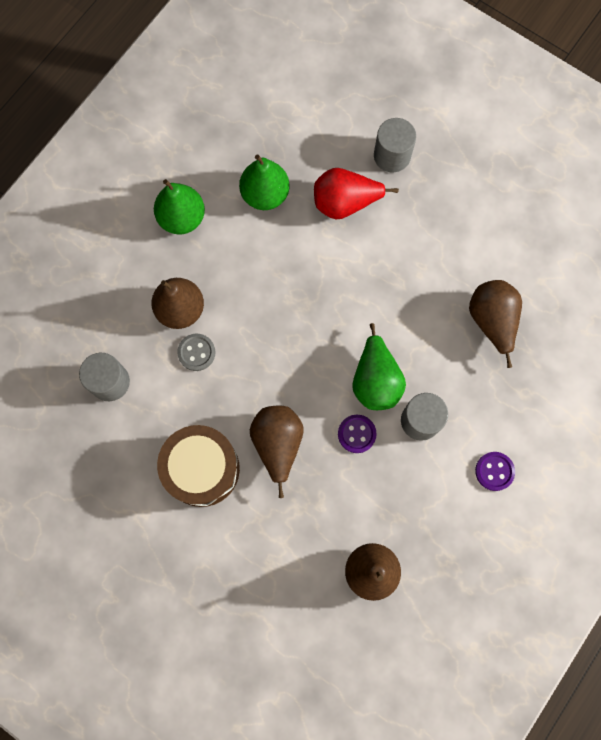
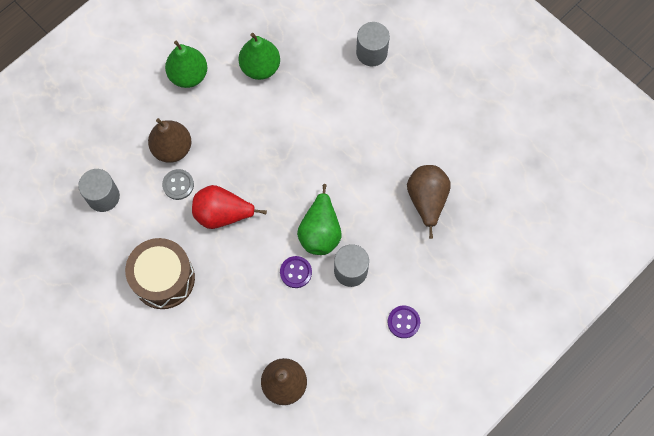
camera: 10 degrees right, 5 degrees down
brown pear [250,406,304,498] -> none
red pear [314,168,399,220] -> red pear moved to [192,185,267,229]

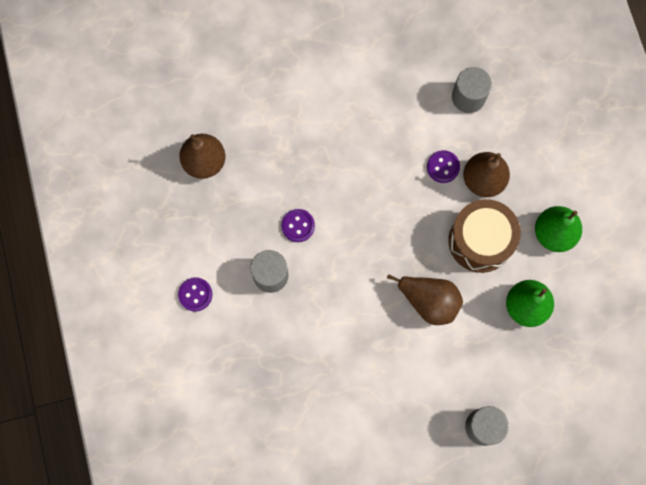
camera: 120 degrees right, 5 degrees up
brown drum [125,238,195,309] -> brown drum moved to [448,199,521,273]
grey button [162,169,194,200] -> purple button [427,150,460,183]
red pear [192,185,267,229] -> none
green pear [297,184,342,255] -> none
brown pear [407,165,451,239] -> brown pear moved to [387,274,463,325]

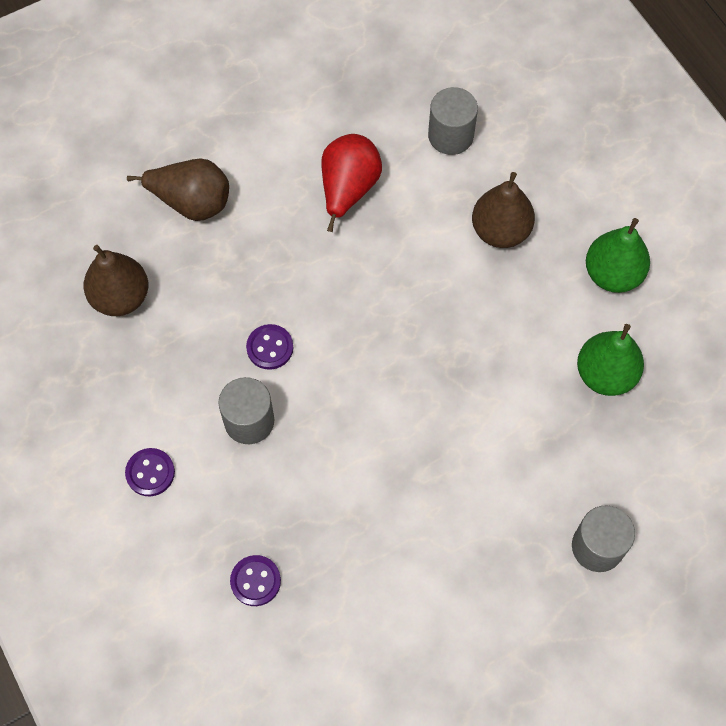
camera: 15 degrees left, 10 degrees down
brown pear [387,274,463,325] -> brown pear moved to [127,159,229,221]
purple button [427,150,460,183] -> purple button moved to [230,555,281,606]
brown drum [448,199,521,273] -> none
none -> red pear [321,134,382,232]

